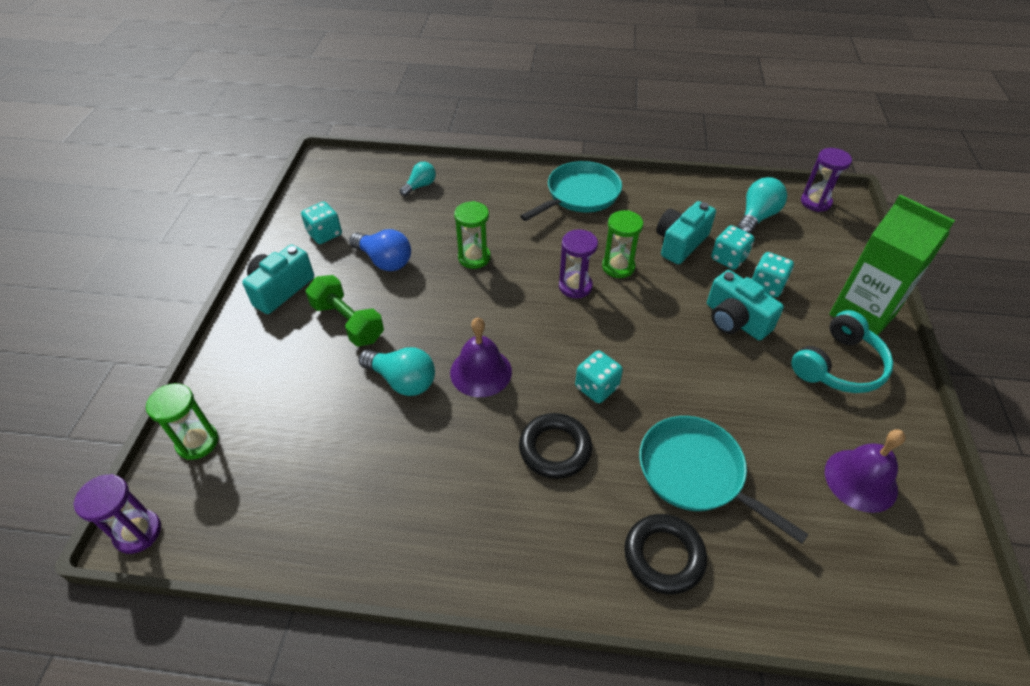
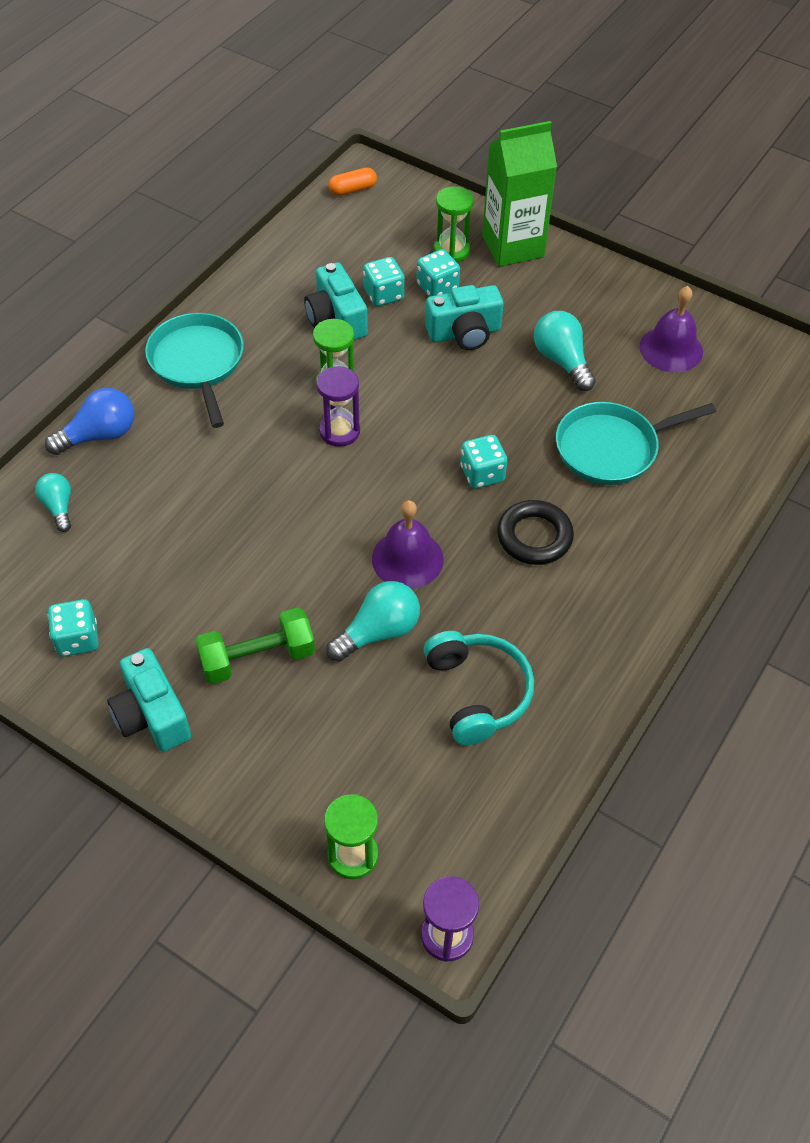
camera: 65 degrees left, 5 degrees up
blue light bulb [349,229,411,271] -> blue light bulb moved to [45,388,135,455]
green hourglass [454,201,490,269] -> green hourglass moved to [434,186,474,262]
black ring [624,514,707,594] -> none
turquoise light bulb [737,177,787,234] -> turquoise light bulb moved to [534,311,596,391]
turquoise headphones [791,310,894,393] -> turquoise headphones moved to [424,631,534,745]
purple hourglass [801,148,852,212] -> orange capsule [328,167,377,196]

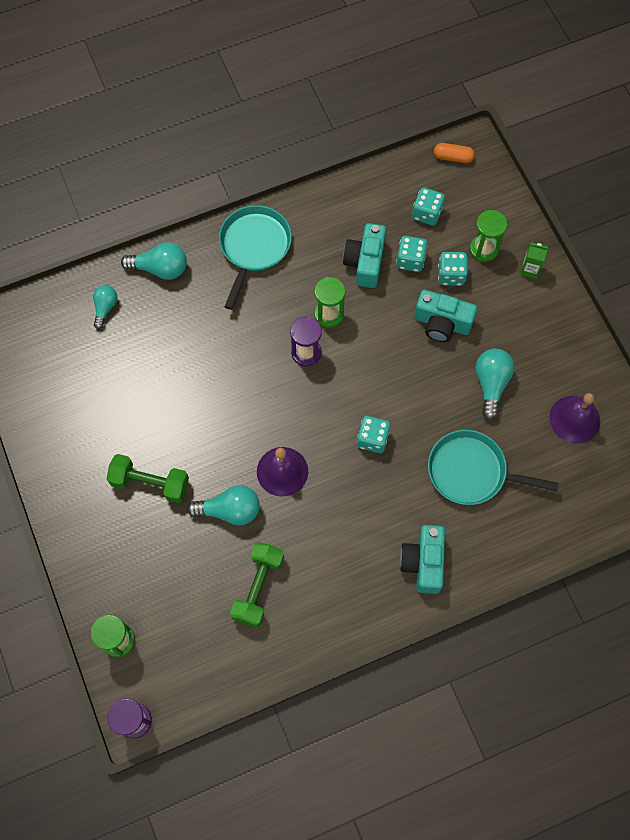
camera: 35 degrees right, 15 degrees up
blue light bulb [45,388,135,455] -> turquoise light bulb [121,242,187,280]
turquoise dice [48,599,99,657] -> turquoise dice moved to [412,187,445,225]
turquoise camera [107,648,191,752] -> turquoise camera moved to [400,525,445,594]
turquoise headphones [424,631,534,745] -> green dumbbell [230,542,284,627]
green carton [482,121,557,267] -> green carton [520,242,548,279], size x0.43
black ring [497,500,574,565] -> none

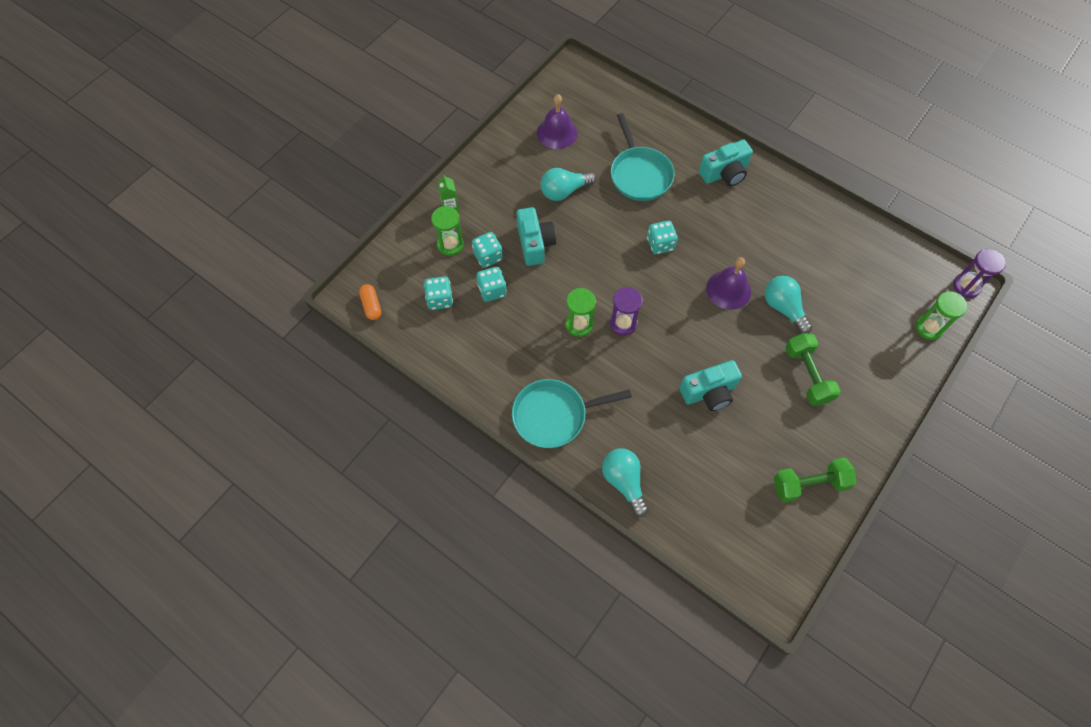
camera: 120 degrees left, 5 degrees down
turquoise light bulb [93,285,117,329] -> none
green dumbbell [230,542,284,627] -> green dumbbell moved to [774,457,857,502]
turquoise camera [343,223,386,288] -> turquoise camera moved to [679,360,742,411]

